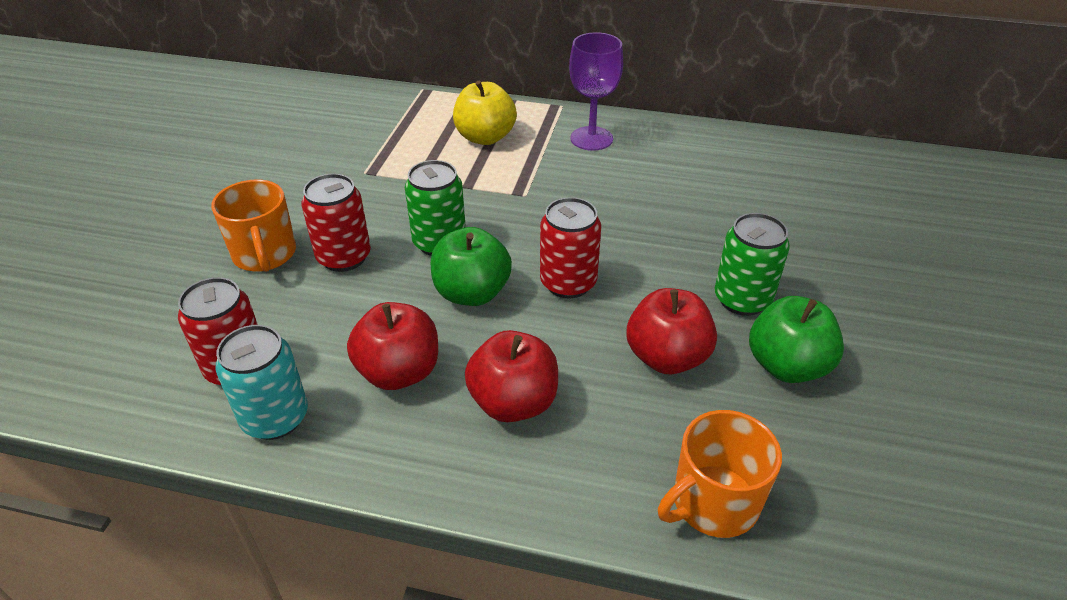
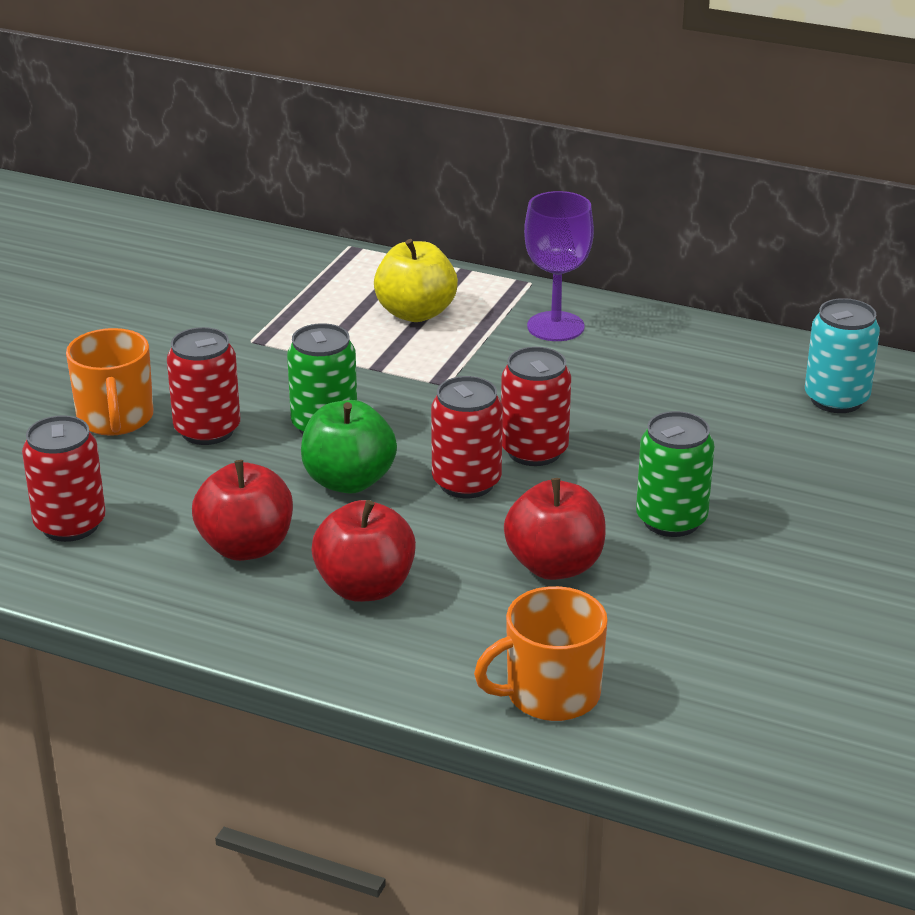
camera: 10 degrees right, 10 degrees down
turquoise can [215,325,308,440] -> turquoise can moved to [805,298,880,413]
green apple [749,296,844,383] -> none
none -> red can [501,347,571,466]

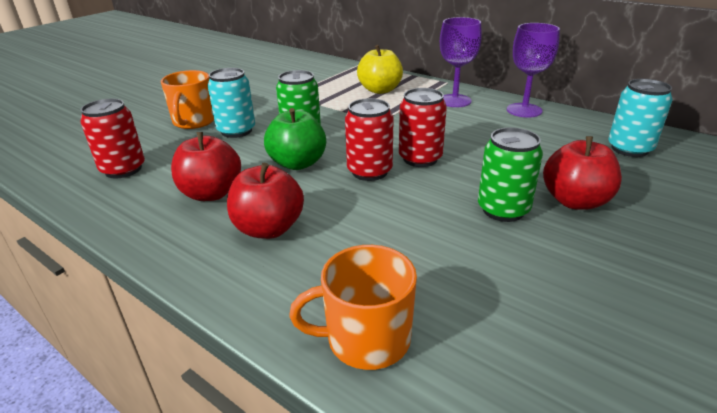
camera: 15 degrees right, 0 degrees up
red can [167,327,240,445] -> turquoise can [208,68,255,138]
red apple [504,478,606,580] -> red apple moved to [543,136,622,210]
none -> purple goblet [507,23,560,118]

